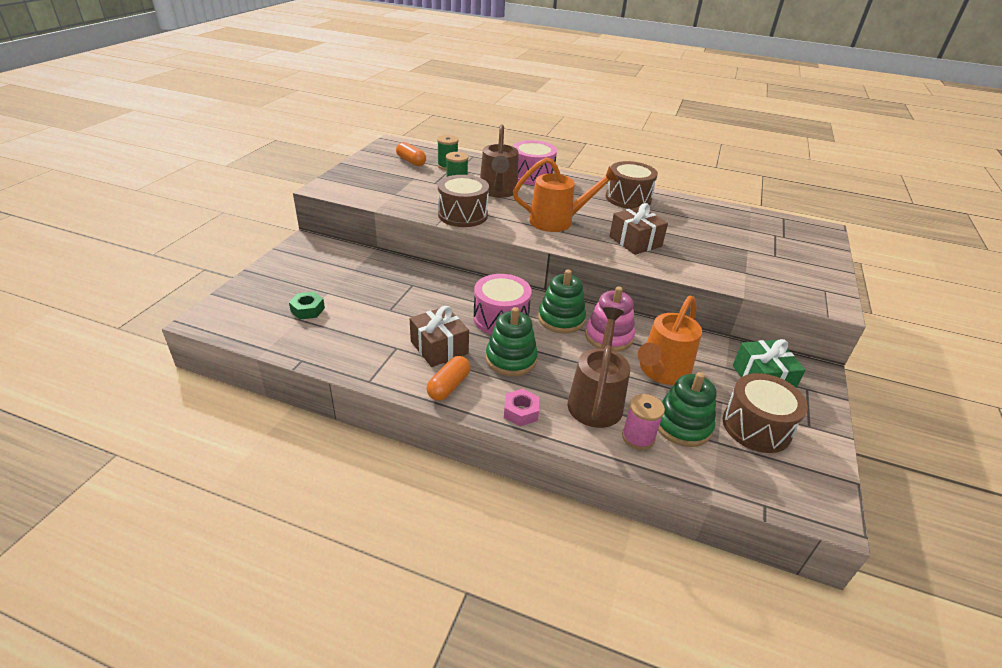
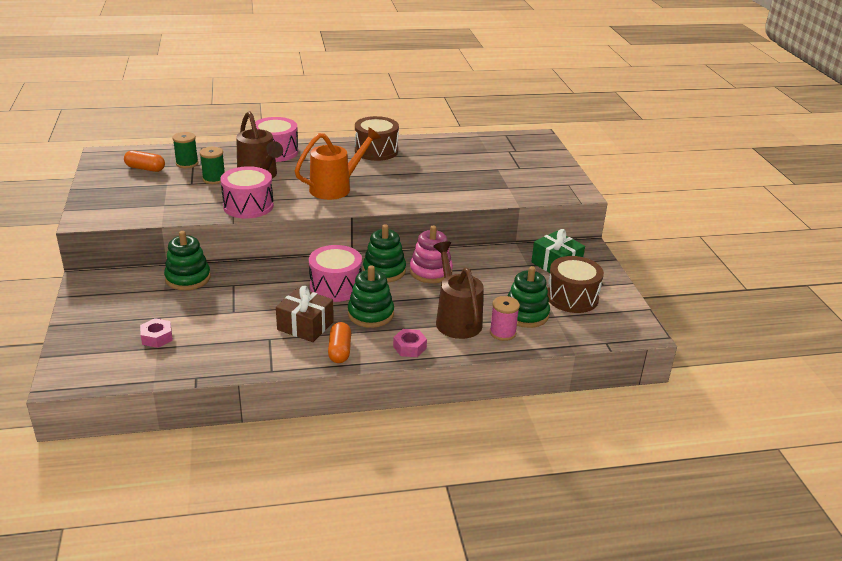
camera: 30 degrees left, 5 degrees down
green nut [289,292,325,320] -> pink nut [140,318,173,348]
brown drum [438,175,489,227] -> pink drum [221,166,274,219]
brown gift [609,203,668,255] -> none
orange watering can [638,296,702,385] -> none
none -> green stacking toy [164,231,211,291]

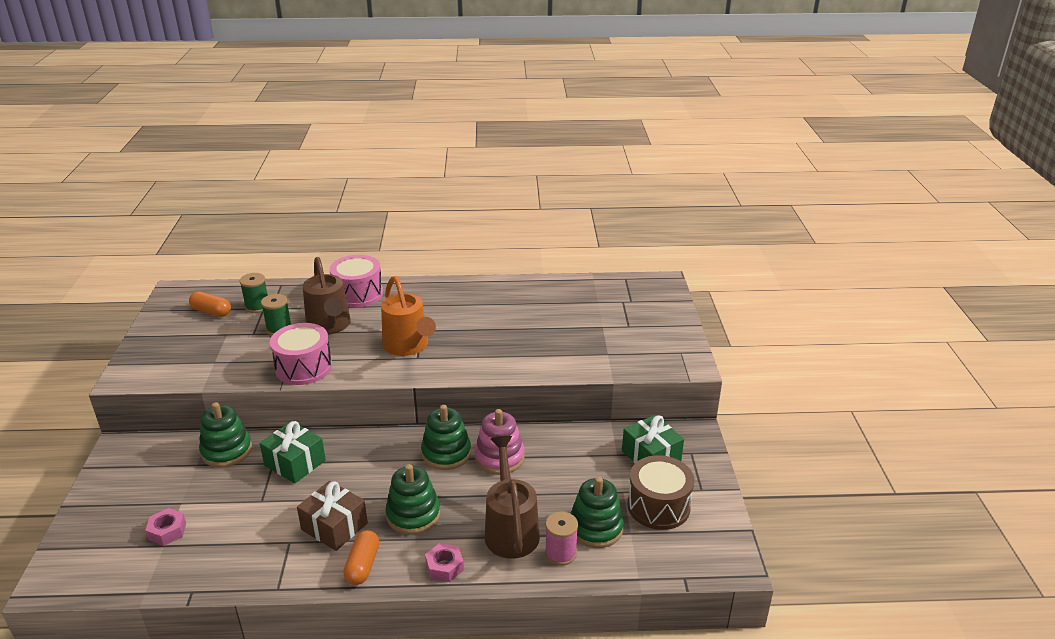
camera: 10 degrees right, 0 degrees up
orange watering can [295,127,381,200] -> orange watering can turned 90 degrees clockwise [381,276,436,356]
pink drum [309,245,362,302] -> none
brown drum [355,116,399,161] -> none
none -> green gift [260,421,326,484]

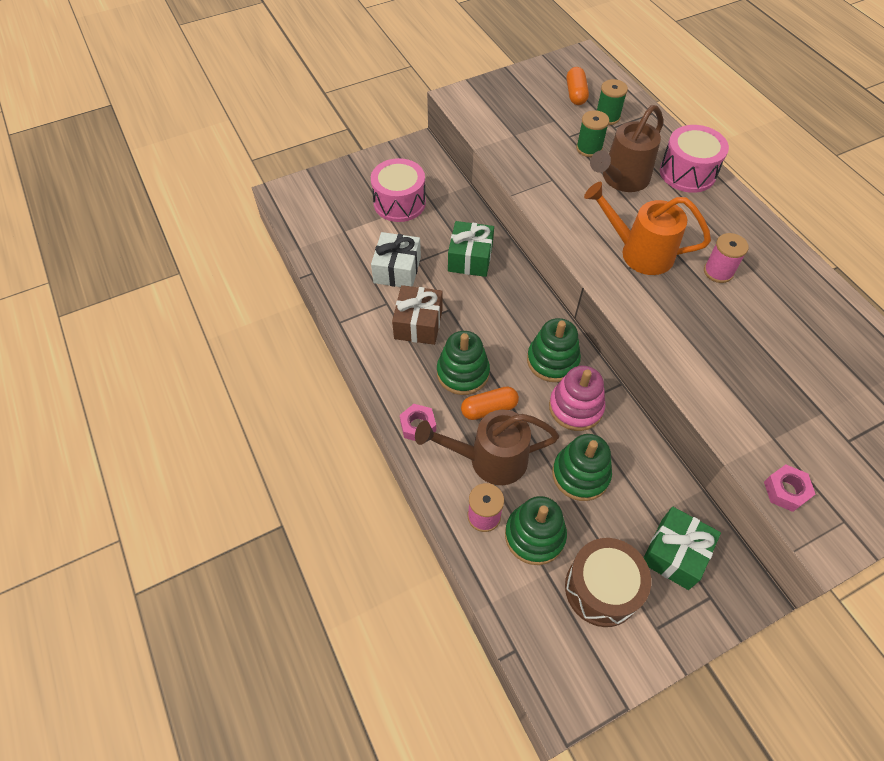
camera: 65 degrees right, 25 degrees up
pink nut [145,508,186,546] -> pink nut moved to [764,464,815,512]
green stacking toy [199,402,252,468] -> green stacking toy moved to [552,434,612,501]
pink drum [270,323,332,385] -> pink drum moved to [371,158,426,222]
orange capsule [343,530,379,585] -> orange capsule moved to [461,386,519,420]
orange watering can [381,276,436,356] -> orange watering can turned 75 degrees clockwise [584,182,711,275]
brown watering can [485,436,540,559] -> brown watering can turned 150 degrees counterclockwise [415,410,559,485]
none -> white gift [371,232,421,287]
none -> pink spool [704,233,749,283]

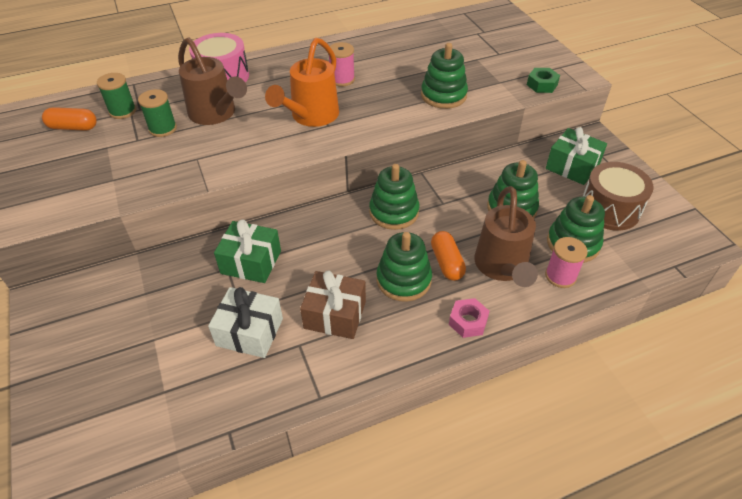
camera: 85 degrees left, 10 degrees down
pink drum [371,158,426,222] -> none
pink stacking toy [549,366,605,431] -> none
pink nut [764,464,815,512] -> green nut [527,68,560,93]
none -> green stacking toy [421,43,468,109]

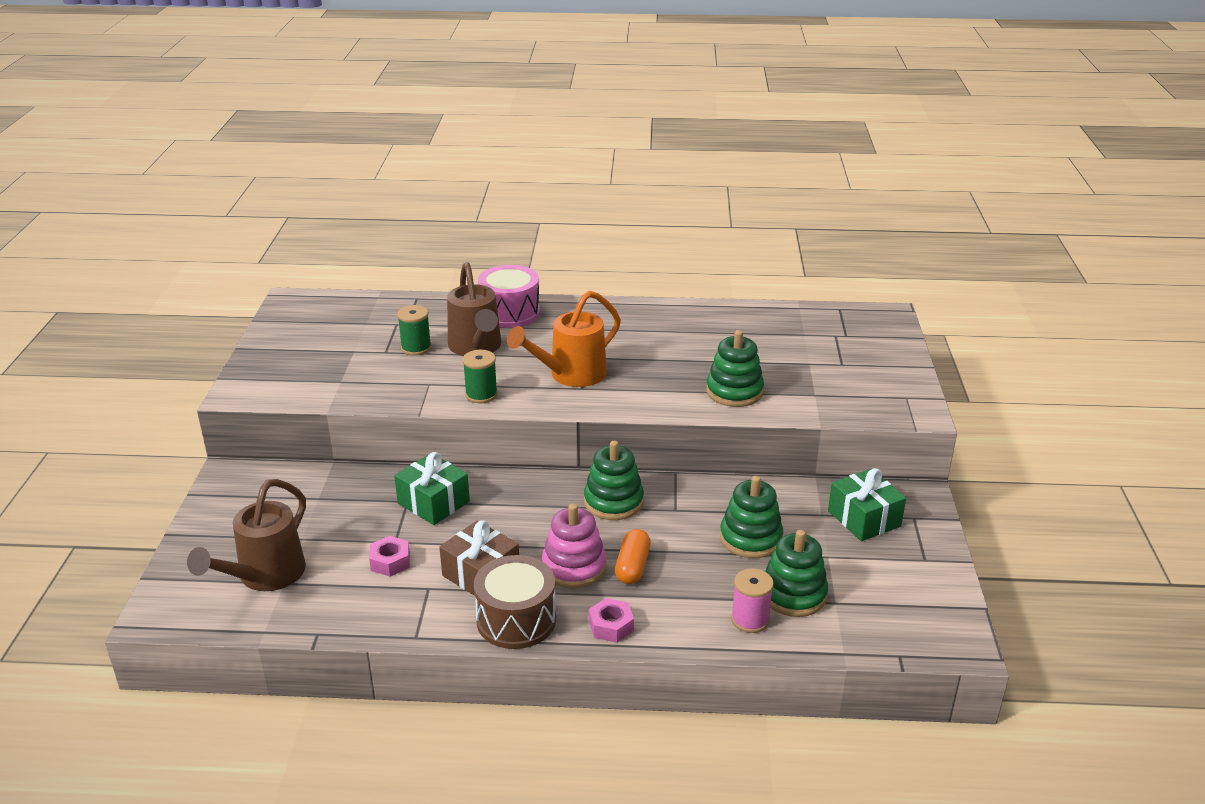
camera: 25 degrees right, 15 degrees down
orange capsule [42,107,97,131] -> none
green spool [97,73,136,119] -> green spool moved to [463,350,498,404]
white gift [208,287,283,358] -> pink nut [369,536,410,577]
pink spool [329,42,355,86] -> none
green stacking toy [377,232,432,302] -> pink stacking toy [542,503,606,588]
brown watering can [474,186,538,287] -> brown watering can moved to [187,479,306,591]
green nut [527,68,560,93] -> none
brown drum [583,162,654,231] -> brown drum moved to [474,555,556,649]

